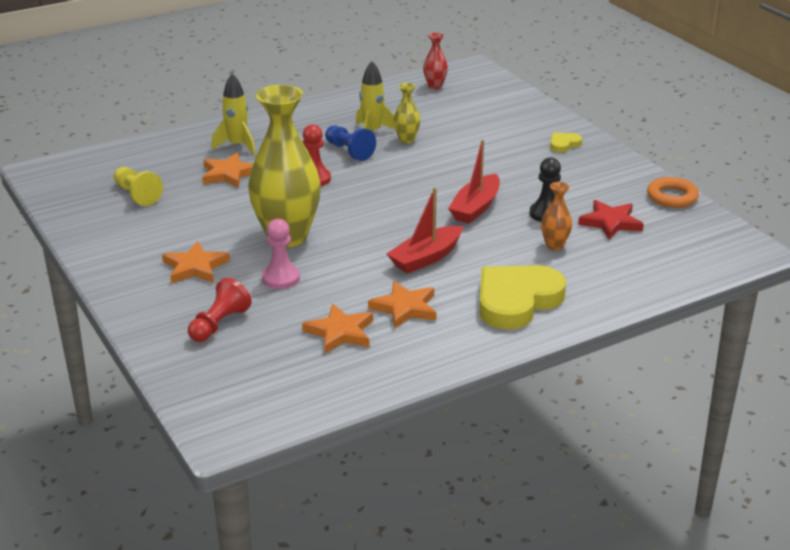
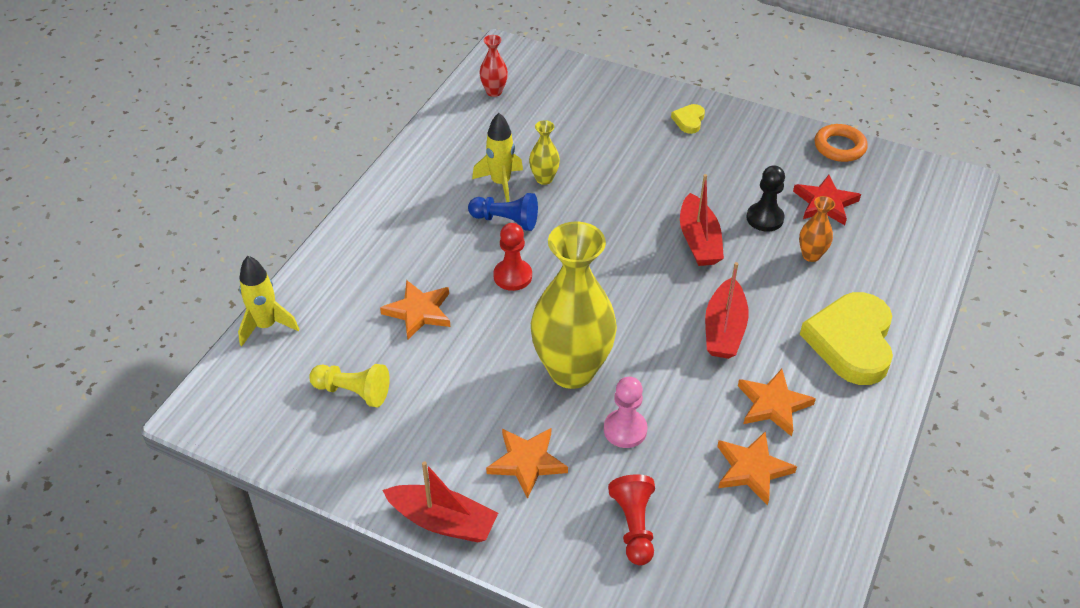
camera: 35 degrees left, 15 degrees up
yellow rocket [211,73,256,154] -> yellow rocket moved to [238,256,299,346]
none -> red boat [382,461,498,542]

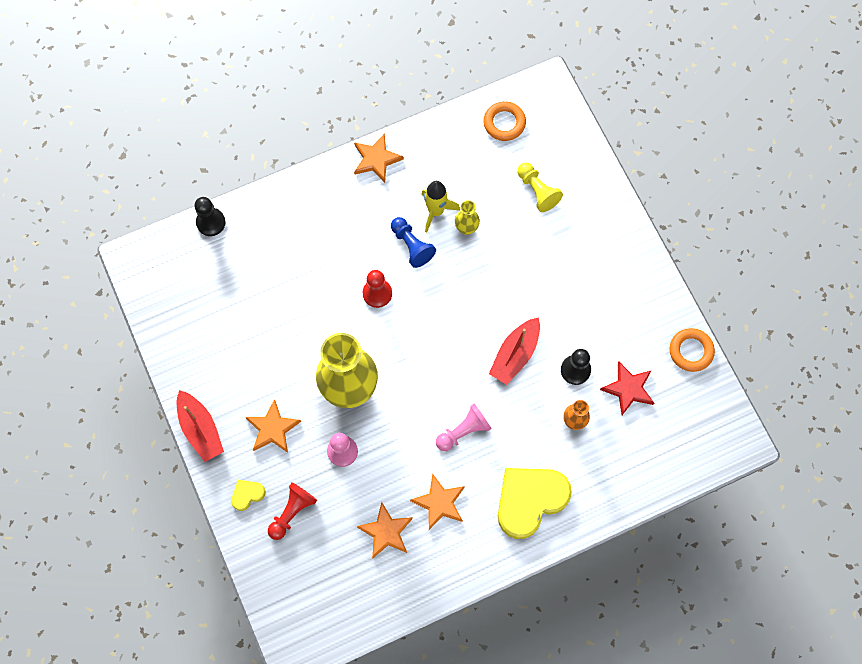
camera: 40 degrees right, 25 degrees up
yellow rocket [238,256,299,346] -> black pawn [194,197,226,236]
yellow pawn [309,364,390,407] -> yellow pawn moved to [517,163,563,212]
orange star [380,280,450,340] -> orange star moved to [354,133,404,183]
red vase [479,35,508,97] -> orange ring [483,101,526,141]
yellow heart [671,104,705,134] -> yellow heart moved to [231,480,265,511]
red boat [705,262,749,359] -> pink pawn [436,403,492,451]

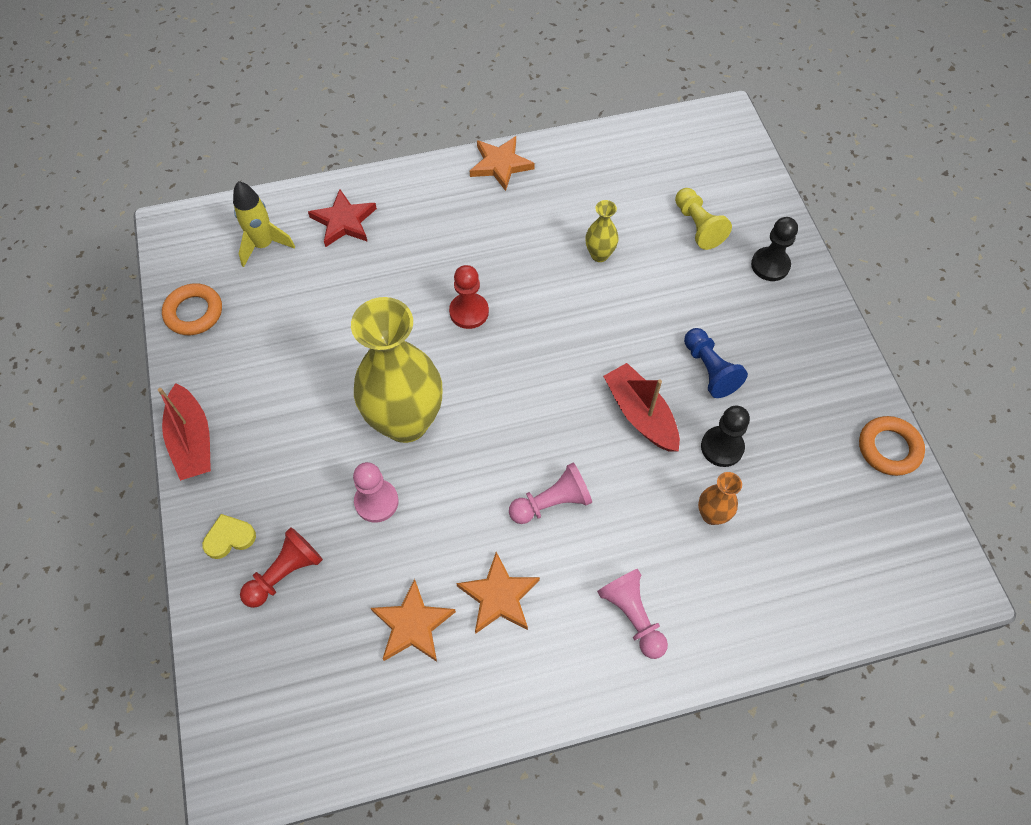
camera: 10 degrees right, 10 degrees down
black pawn [194,197,226,236] -> black pawn moved to [751,217,798,281]
orange star [245,399,301,453] -> none
blue pawn [391,217,436,268] -> blue pawn moved to [684,328,748,398]
yellow rocket [422,181,460,232] -> yellow rocket moved to [233,181,295,267]
orange ring [483,101,526,141] -> orange ring moved to [162,283,222,335]
red boat [489,317,540,385] -> red boat turned 105 degrees clockwise [603,363,680,451]
yellow heart [498,468,572,539] -> pink pawn [597,569,668,659]
red star [600,362,654,415] -> red star moved to [308,189,377,247]

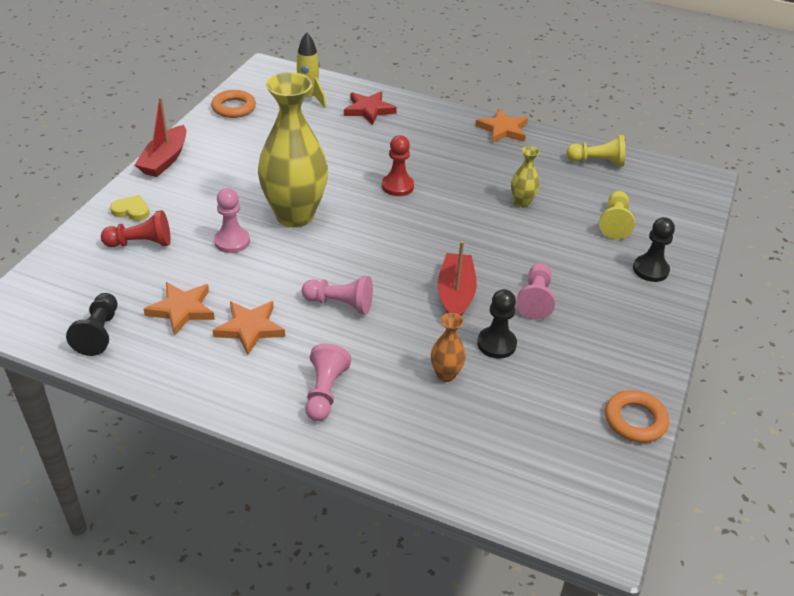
camera: 35 degrees right, 20 degrees down
blue pawn [684,328,748,398] -> pink pawn [516,263,555,320]
none -> black pawn [66,293,117,356]
none -> yellow pawn [566,135,625,167]

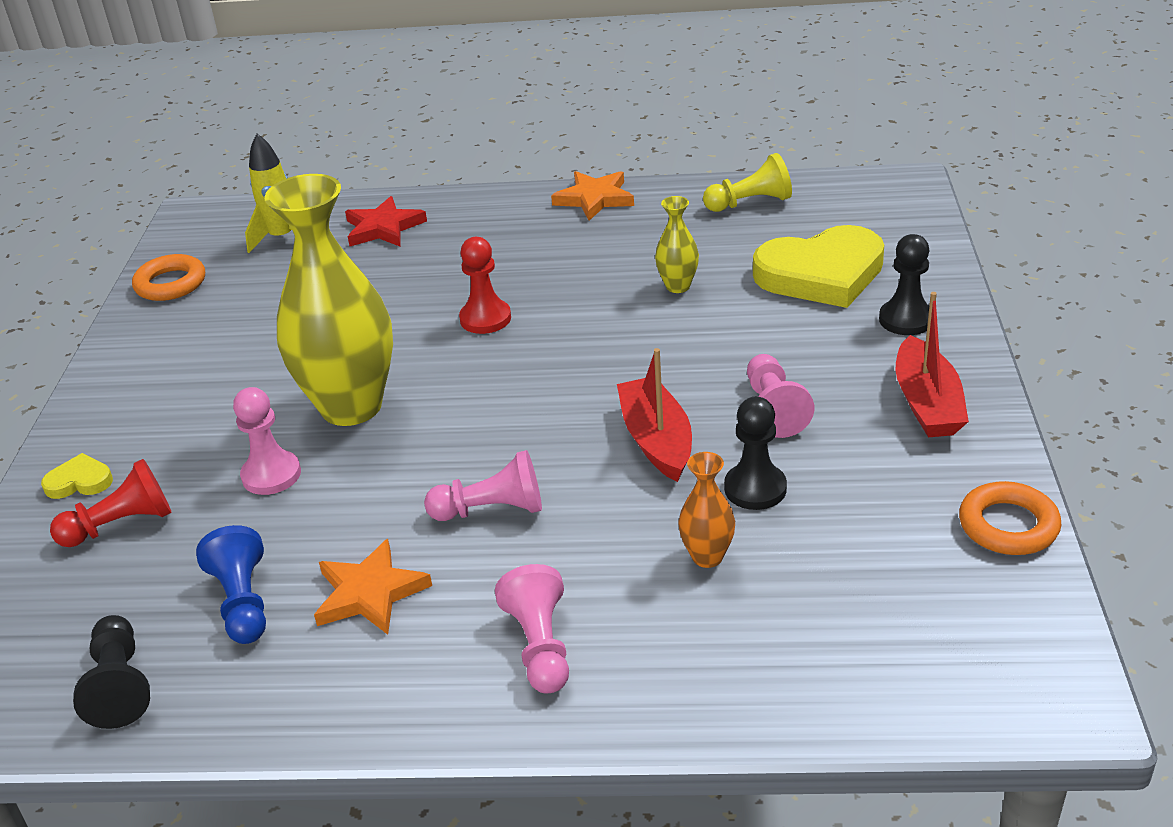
camera: 15 degrees left, 5 degrees down
red boat [135,97,186,177] -> red boat moved to [896,292,969,437]
orange star [143,282,215,336] -> blue pawn [196,525,266,644]
yellow pawn [599,191,635,239] -> yellow heart [753,225,884,308]

